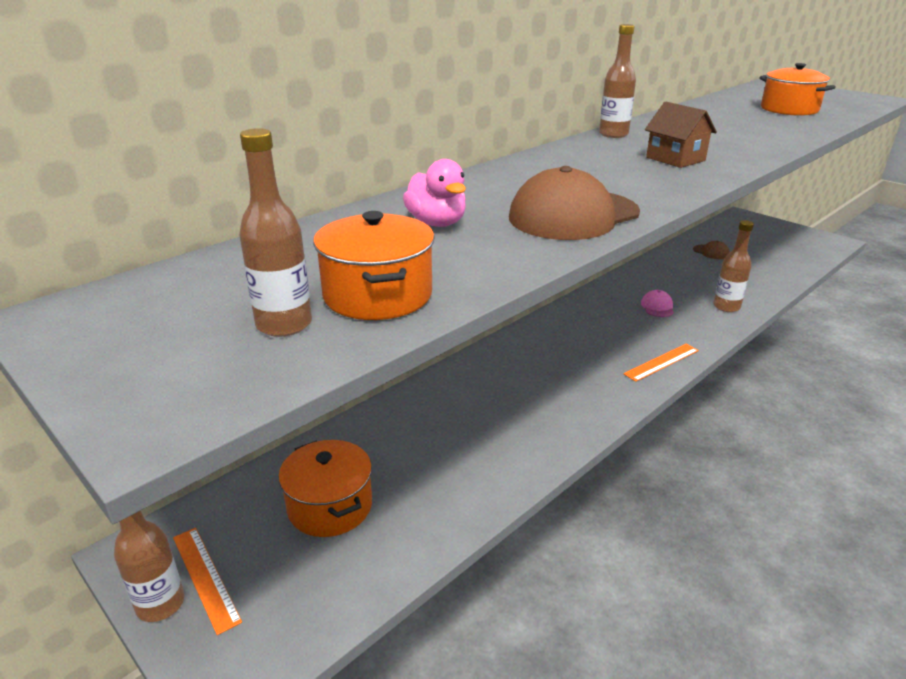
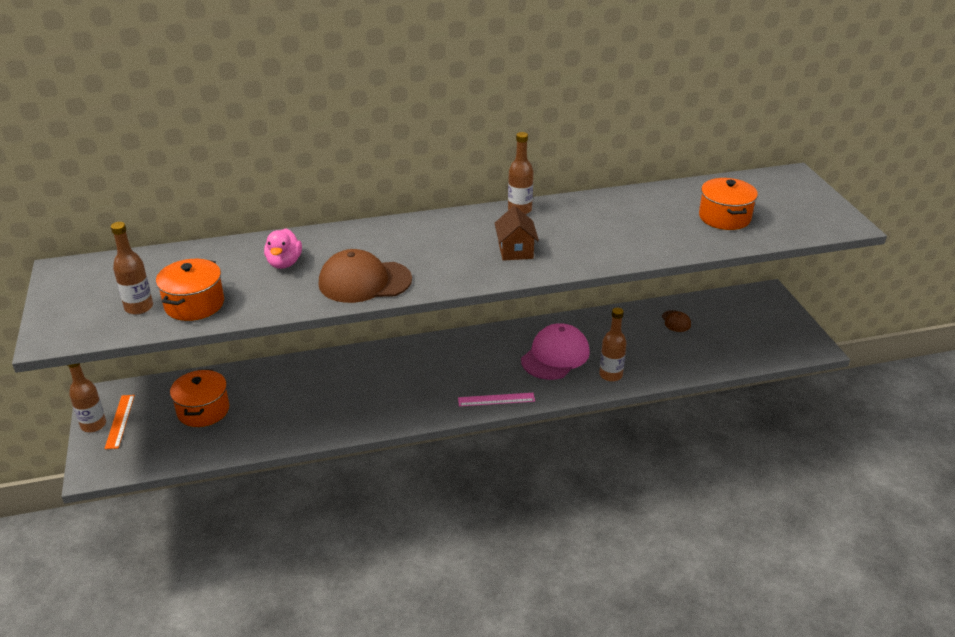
camera: 30 degrees right, 5 degrees up
orange ruler [623,344,699,382] -> pink ruler [458,393,535,406]
pink cap [641,290,674,317] -> pink cap [521,323,590,380], size x2.16

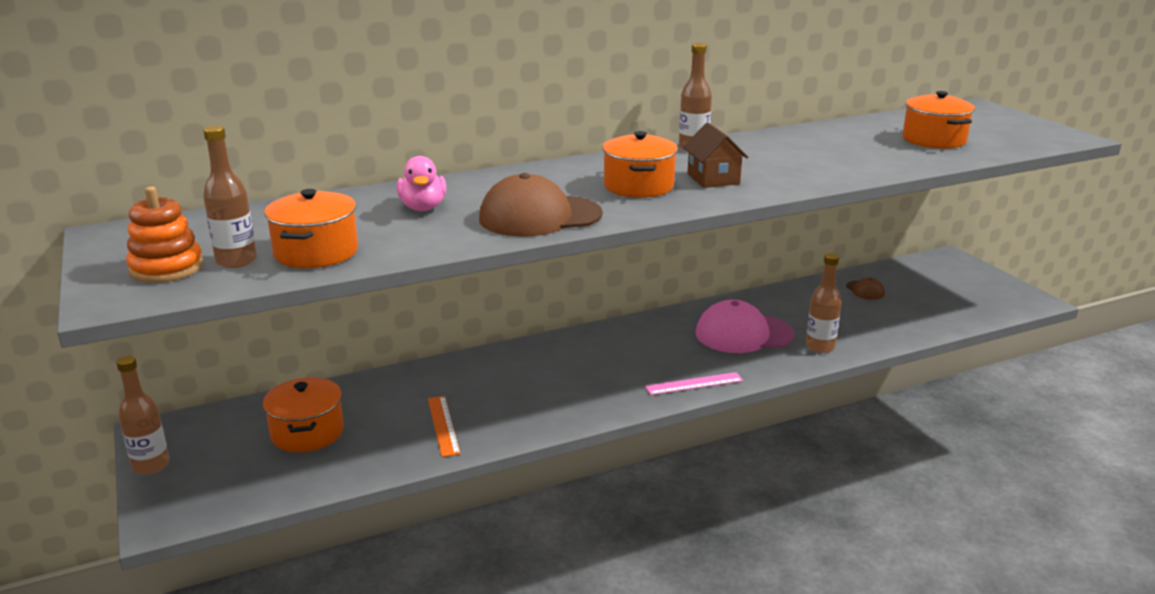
camera: 10 degrees left, 10 degrees down
orange ruler [104,395,135,449] -> orange ruler moved to [428,396,460,457]
pink cap [521,323,590,380] -> pink cap turned 120 degrees counterclockwise [696,300,795,353]
none -> orange stacking toy [126,186,204,283]
none -> orange pot [602,131,678,198]

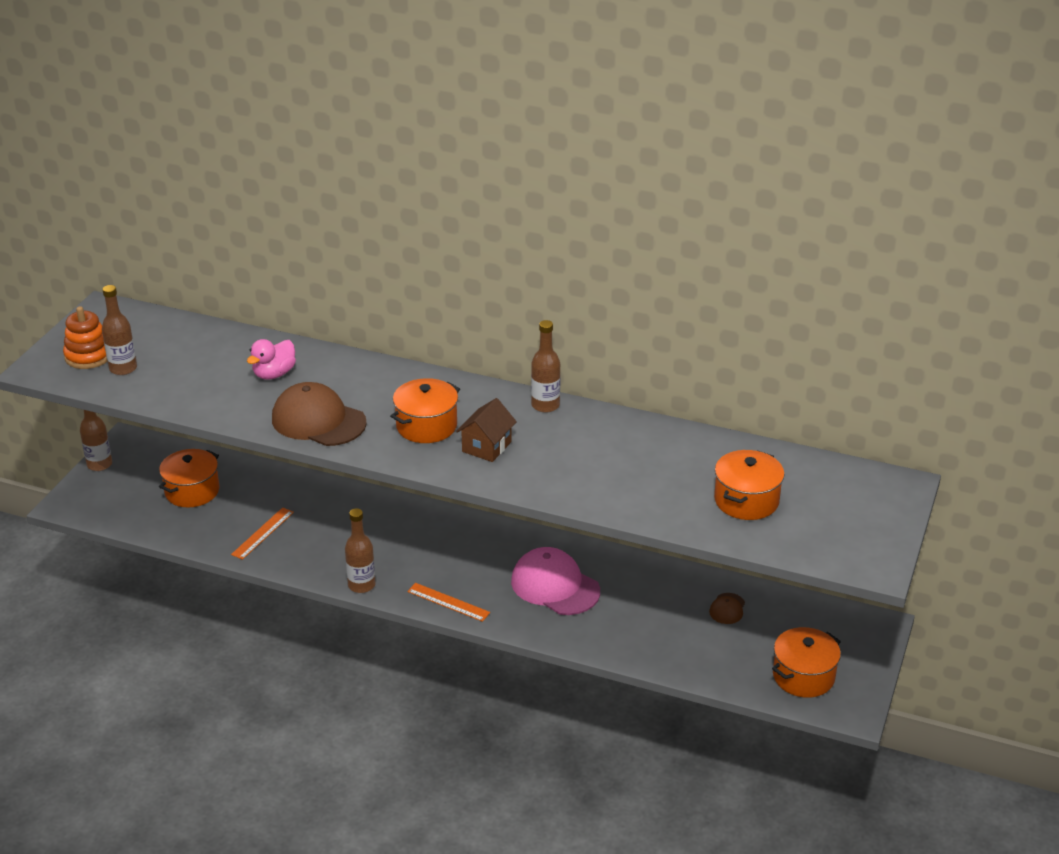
camera: 45 degrees right, 10 degrees up
orange pot [264,189,358,268] -> orange pot moved to [772,627,841,698]
pink ruler [645,372,743,395] -> orange ruler [407,583,490,622]
brown bottle [806,253,841,353] -> brown bottle moved to [345,508,376,593]

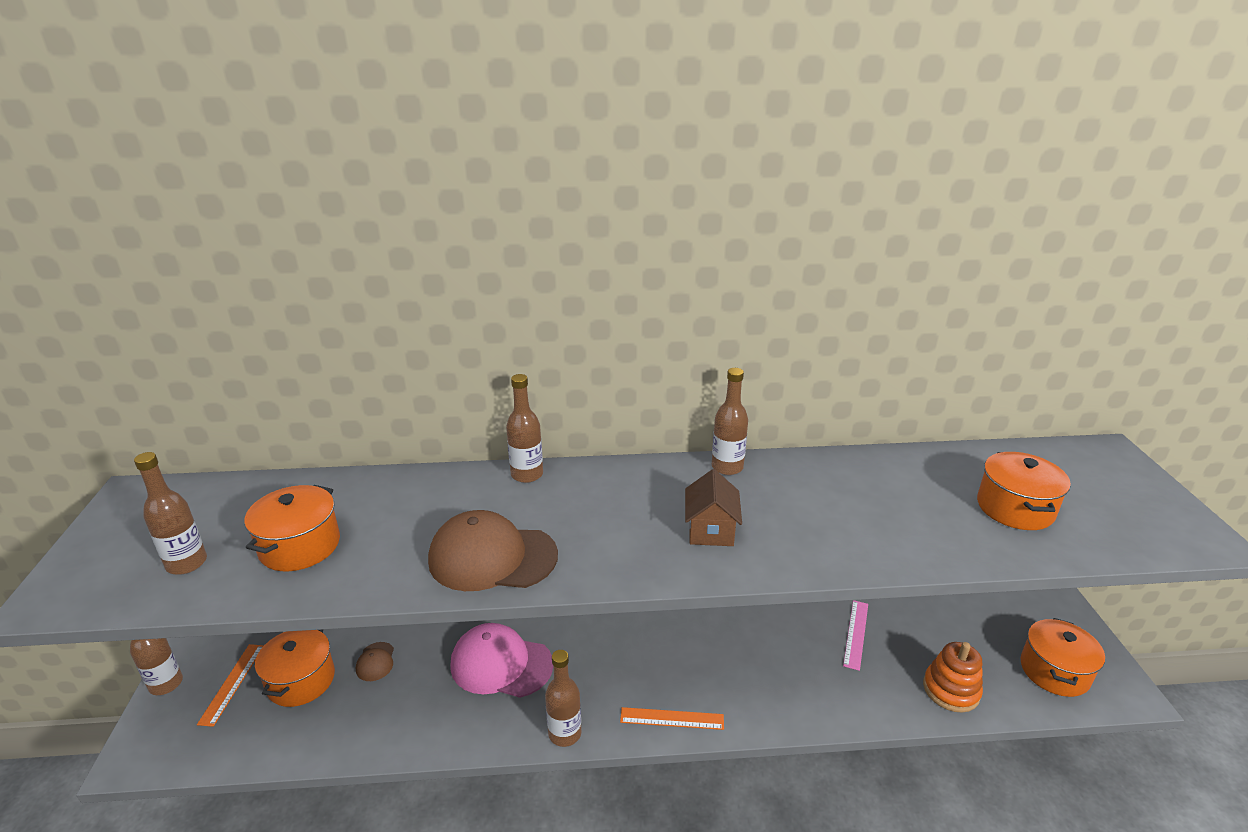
camera: 25 degrees left, 5 degrees down
orange stacking toy [63,306,108,369] -> orange stacking toy moved to [923,642,983,712]
orange ruler [231,507,294,560] -> orange ruler moved to [197,644,264,727]
pink duck [247,339,296,379] -> none
orange pot [390,378,460,443] -> orange pot moved to [244,485,340,571]
pink cap [511,547,600,615] -> pink cap moved to [450,623,553,698]
brown cap [709,593,745,624] -> brown cap moved to [356,642,394,681]
none -> brown bottle [506,374,543,483]
none -> pink ruler [843,600,868,671]

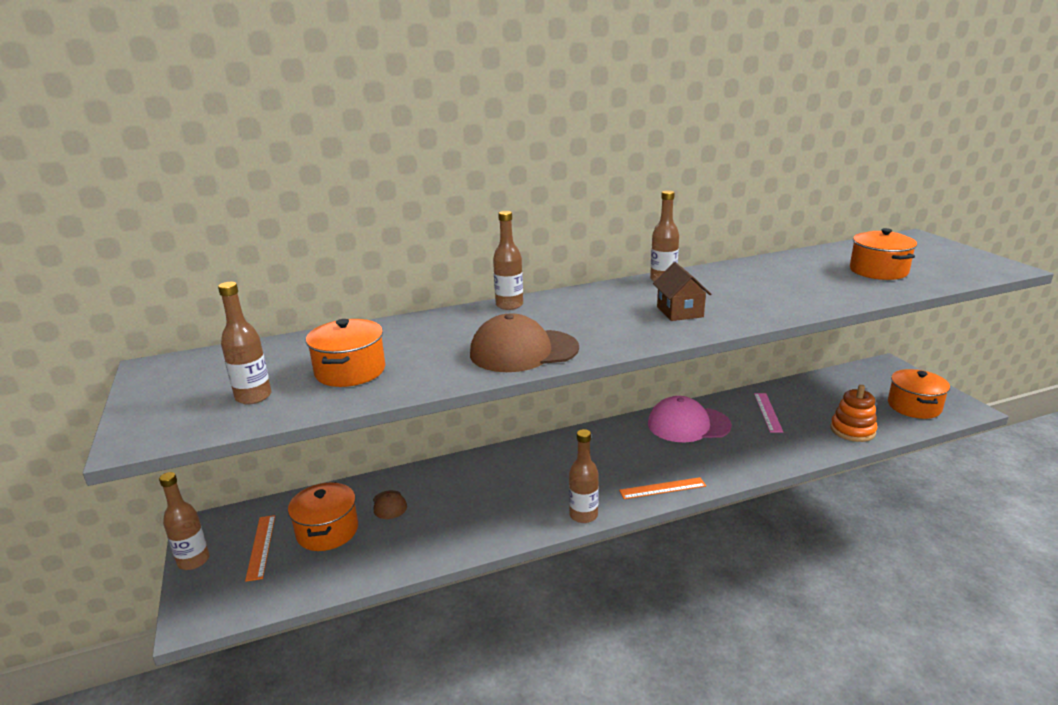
camera: 15 degrees left, 5 degrees down
pink cap [450,623,553,698] -> pink cap moved to [648,396,732,442]

